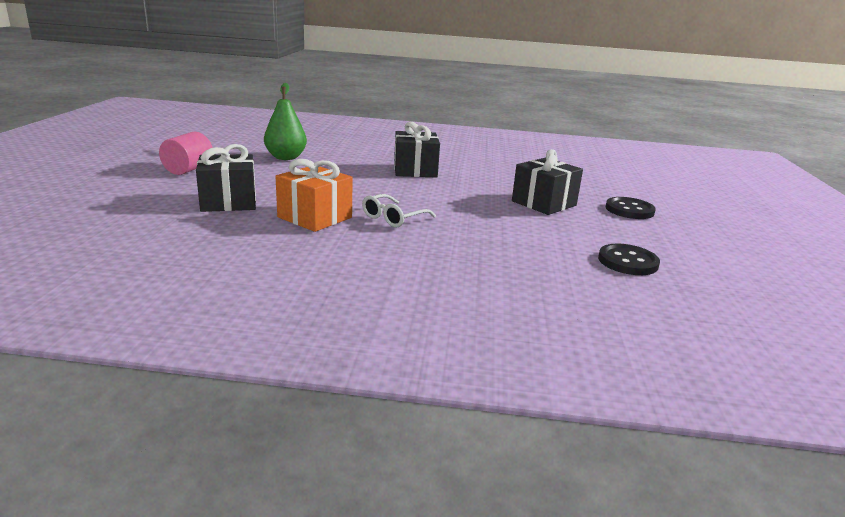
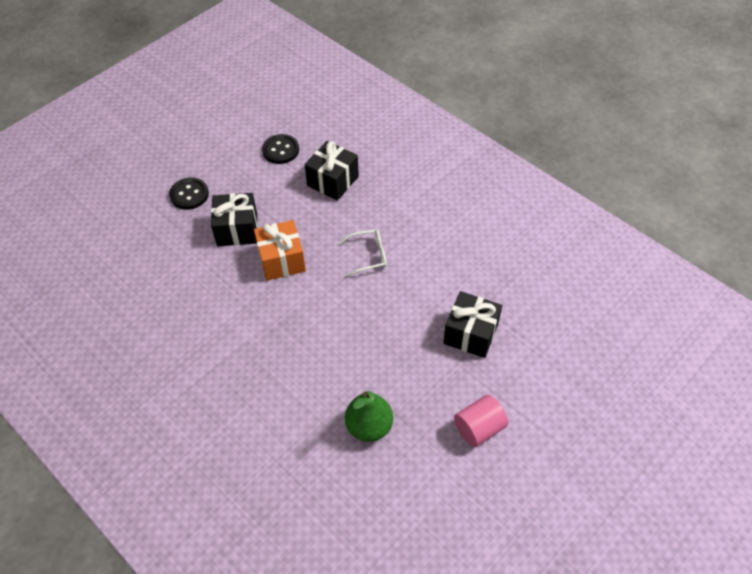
camera: 140 degrees left, 30 degrees up
orange gift [275,159,353,232] -> orange gift moved to [254,220,306,281]
black gift [394,122,440,178] -> black gift moved to [305,141,359,201]

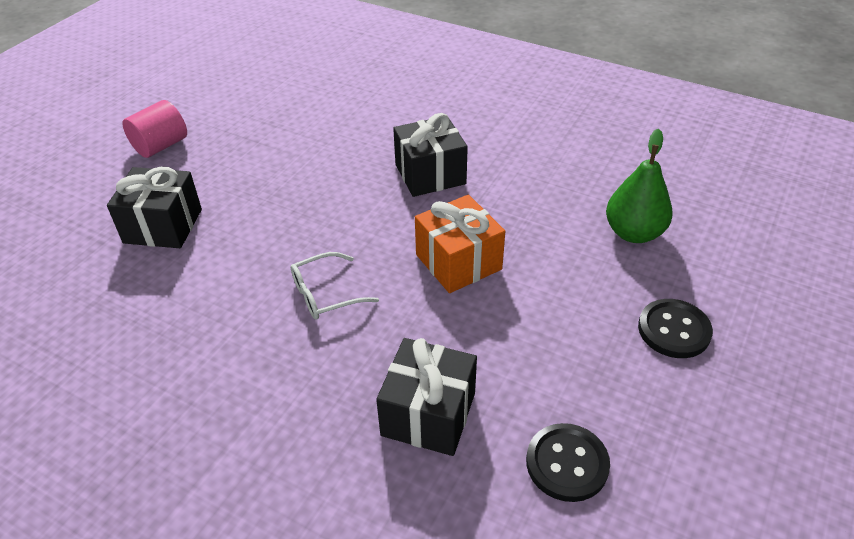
camera: 165 degrees right, 10 degrees down
black gift [211,193,258,246] -> black gift moved to [393,113,468,197]
green pear [345,391,393,442] -> green pear moved to [606,129,673,243]

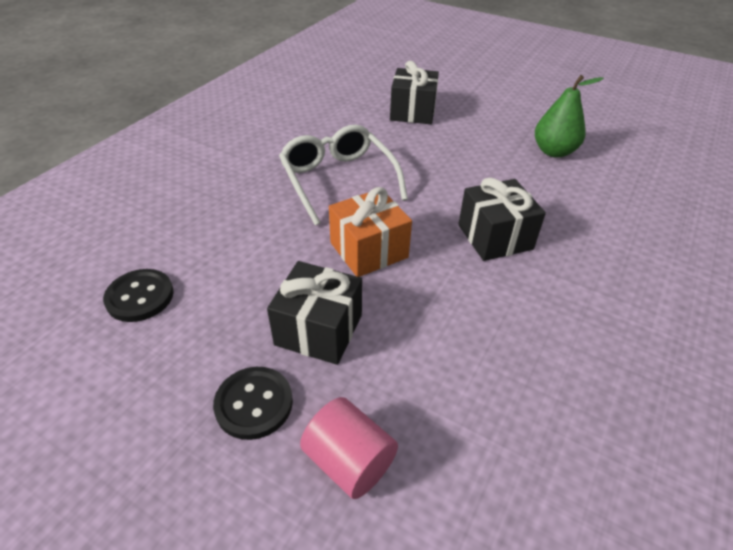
camera: 90 degrees right, 0 degrees up
pink cylinder [122,100,187,158] -> pink cylinder moved to [300,397,398,499]
white glasses [291,252,379,320] -> white glasses [279,125,408,226], size x1.81
black gift [376,338,477,456] -> black gift moved to [267,261,362,365]
green pear [606,129,673,243] -> green pear moved to [535,75,604,158]

